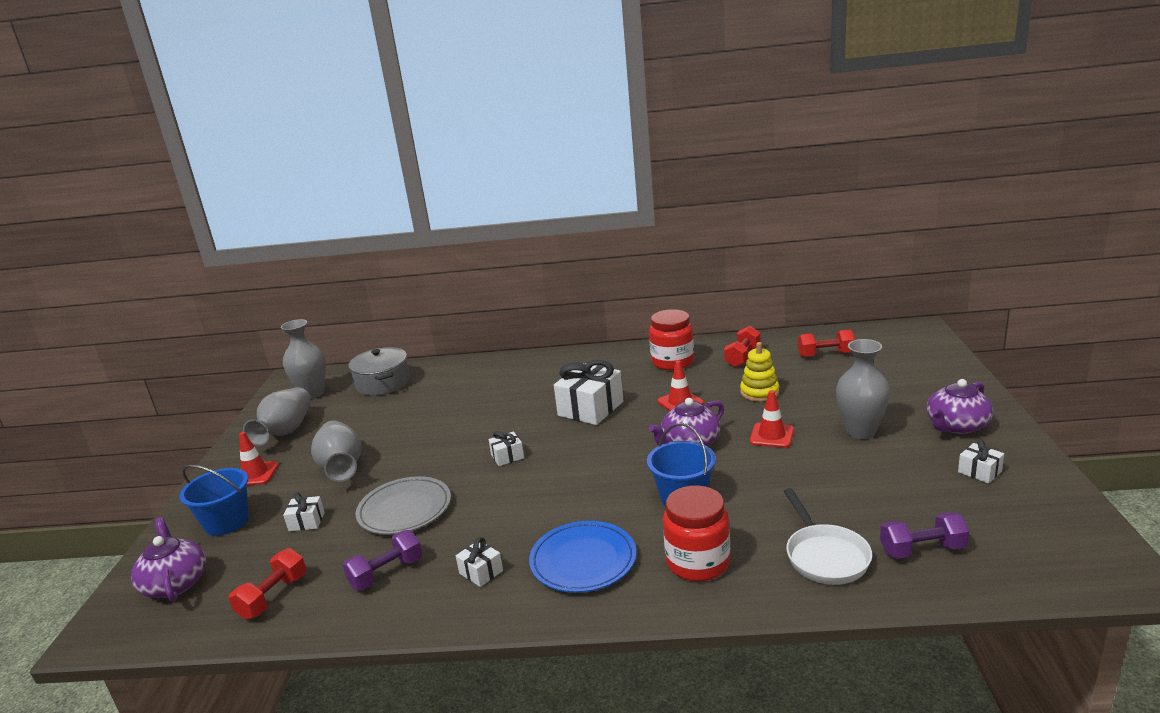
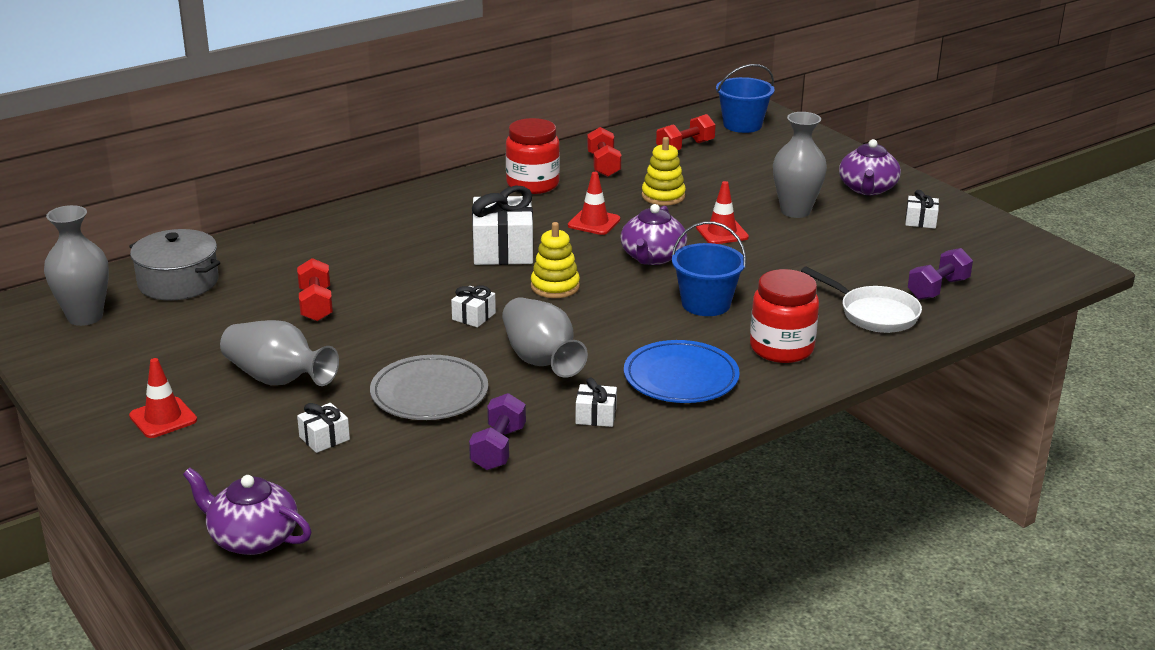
camera: 40 degrees left, 5 degrees up
blue bucket [179,465,249,536] -> blue bucket moved to [716,64,775,133]
red dumbbell [229,548,306,620] -> red dumbbell moved to [297,258,333,321]
grey vase [243,387,311,446] -> grey vase moved to [502,297,588,378]
none -> yellow stacking toy [531,222,580,298]

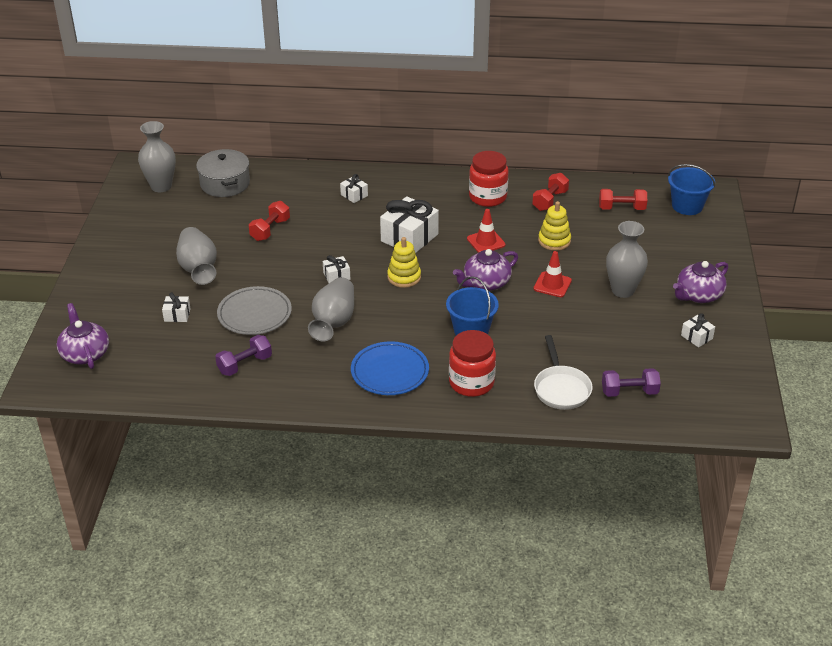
camera: 40 degrees right, 10 degrees up
red traffic cone [129,358,197,438] -> none
white gift [575,377,617,427] -> white gift moved to [340,174,368,203]

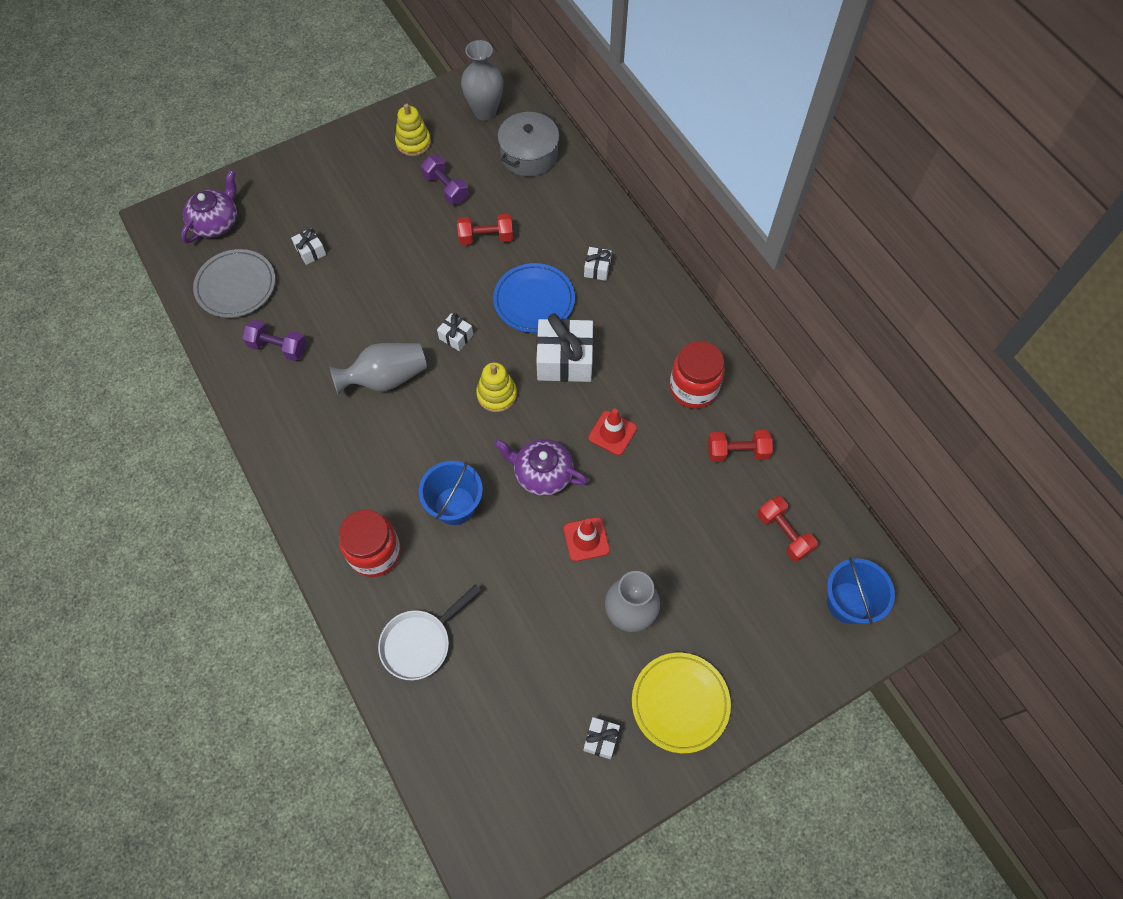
camera: 55 degrees right, 25 degrees up
grey vase [176,227,217,285] -> none
grey plate [217,286,292,335] -> grey plate moved to [193,249,275,318]
blue plate [351,341,429,395] -> blue plate moved to [493,263,575,333]
yellow stacking toy [538,201,571,251] -> yellow stacking toy moved to [395,103,431,156]
purple dumbbell [602,368,661,397] -> purple dumbbell moved to [421,155,469,205]
purple teapot [673,261,728,303] -> yellow plate [632,653,731,753]

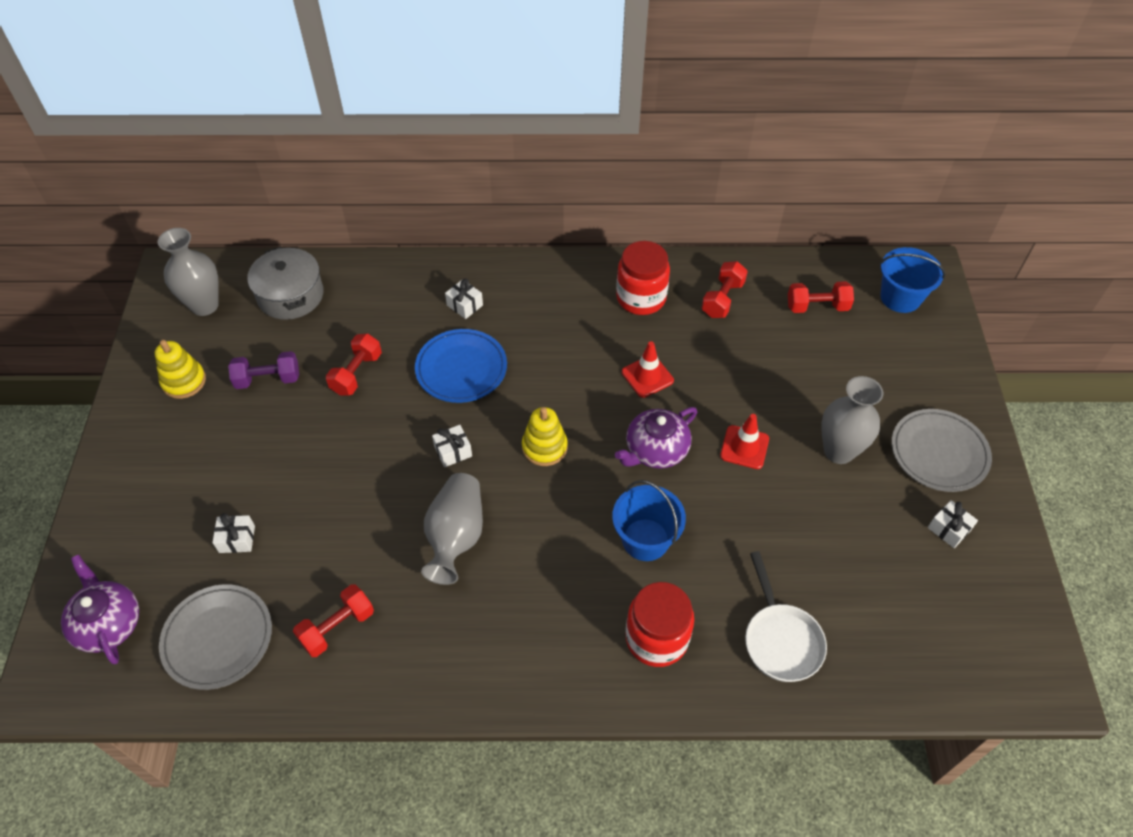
camera: 60 degrees left, 10 degrees down
purple dumbbell [242,320,307,361] -> red dumbbell [293,585,374,657]
white gift [536,313,594,382] -> none
yellow plate [632,653,731,753] -> grey plate [892,409,992,492]

